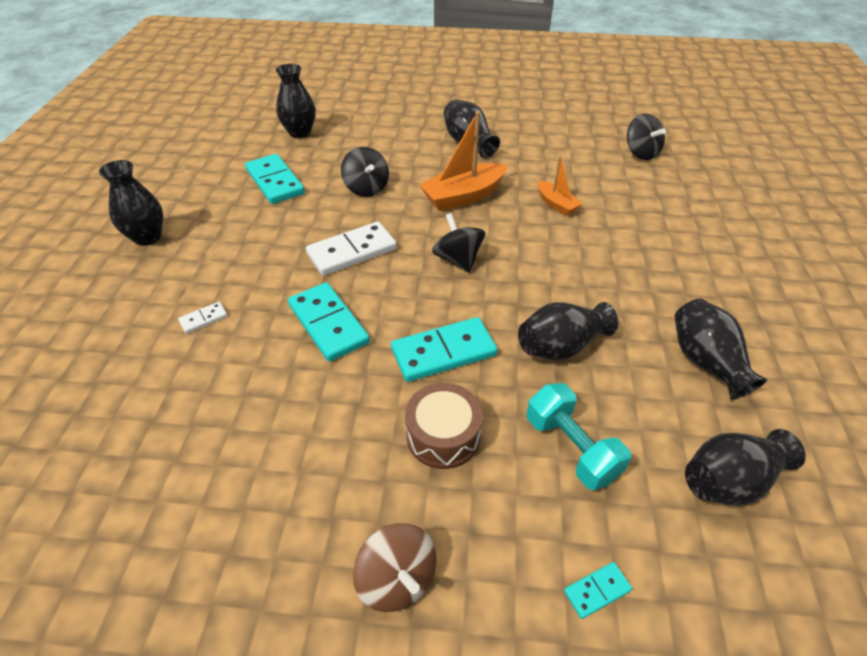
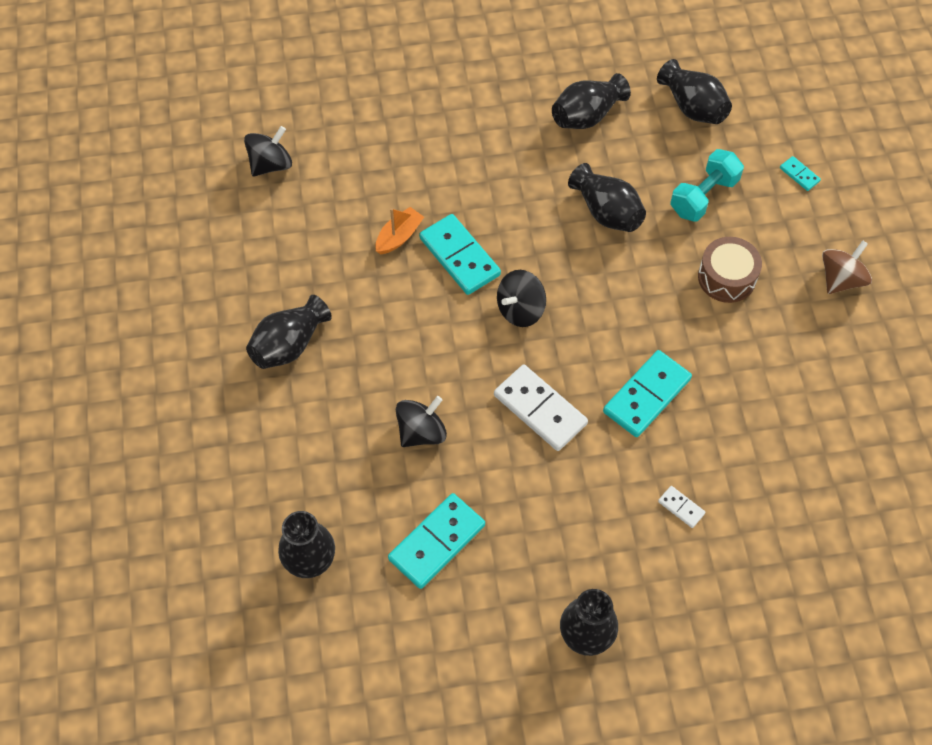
camera: 105 degrees left, 15 degrees up
turquoise domino [391,317,498,382] -> turquoise domino moved to [419,214,501,295]
orange boat [419,111,508,211] -> none

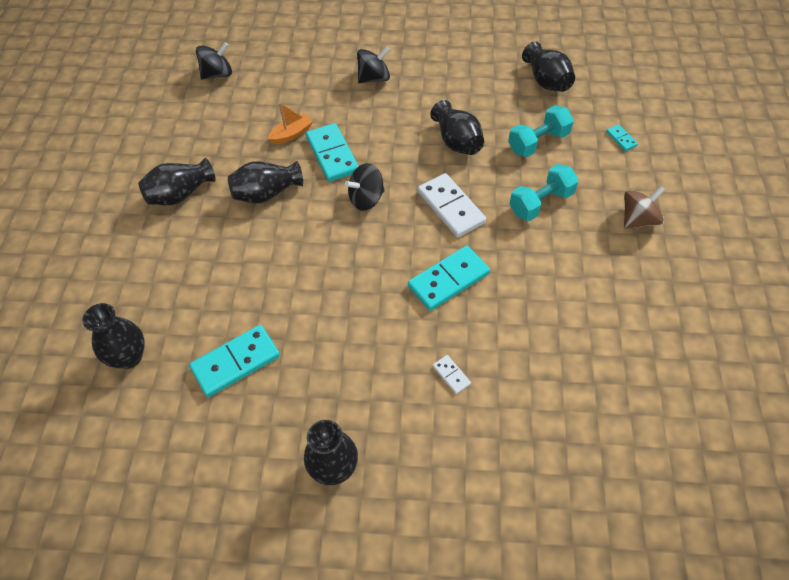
camera: 15 degrees right, 5 degrees down
black spinning top [395,396,447,447] -> black spinning top moved to [357,46,390,83]
white domino [494,365,588,451] -> white domino moved to [418,173,486,237]
black vase [552,73,631,129] -> black vase moved to [228,161,303,203]
brown drum [698,237,762,303] -> turquoise dumbbell [510,164,579,221]

